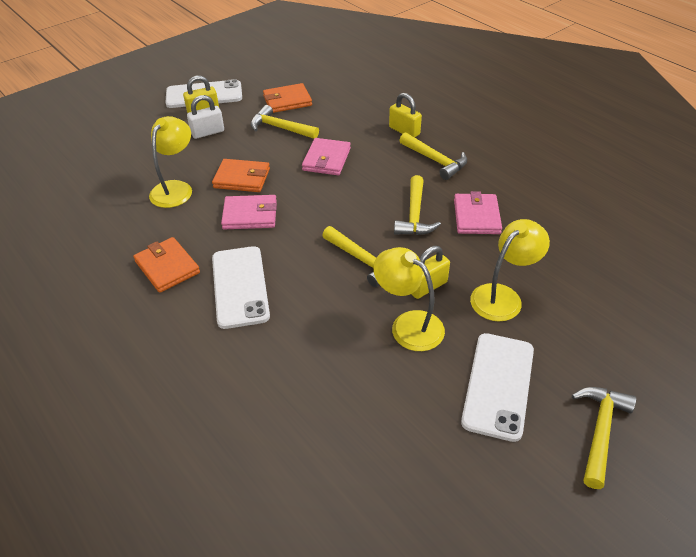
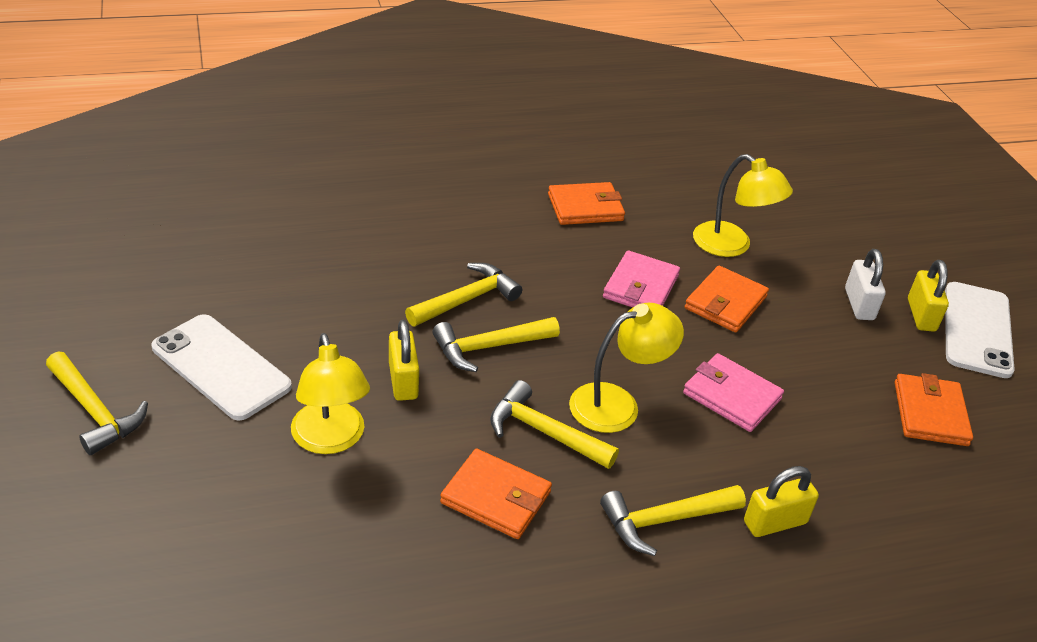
camera: 110 degrees right, 5 degrees down
white phone [212,246,270,329] -> none
yellow hammer [251,105,319,139] -> yellow hammer moved to [405,263,522,326]
yellow lamp [373,247,445,351] -> yellow lamp moved to [569,303,684,433]
pink wallet [454,191,502,234] -> orange wallet [440,449,552,539]

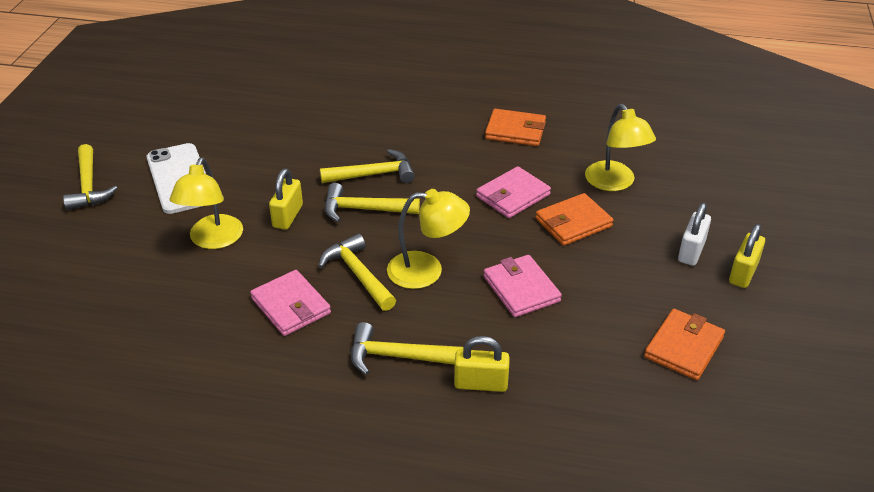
camera: 30 degrees right, 0 degrees up
orange wallet [440,449,552,539] -> pink wallet [250,270,331,336]
white phone [945,282,1015,378] -> none

